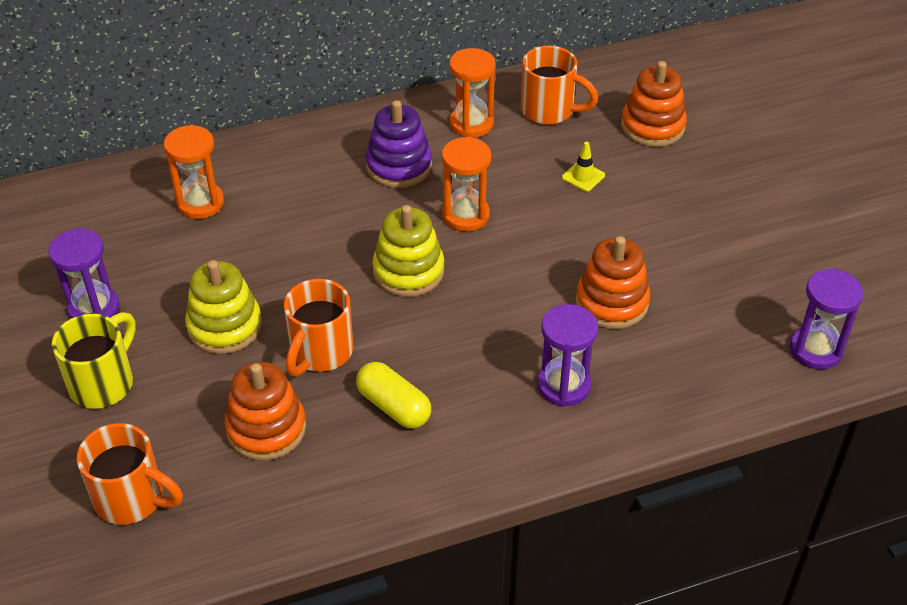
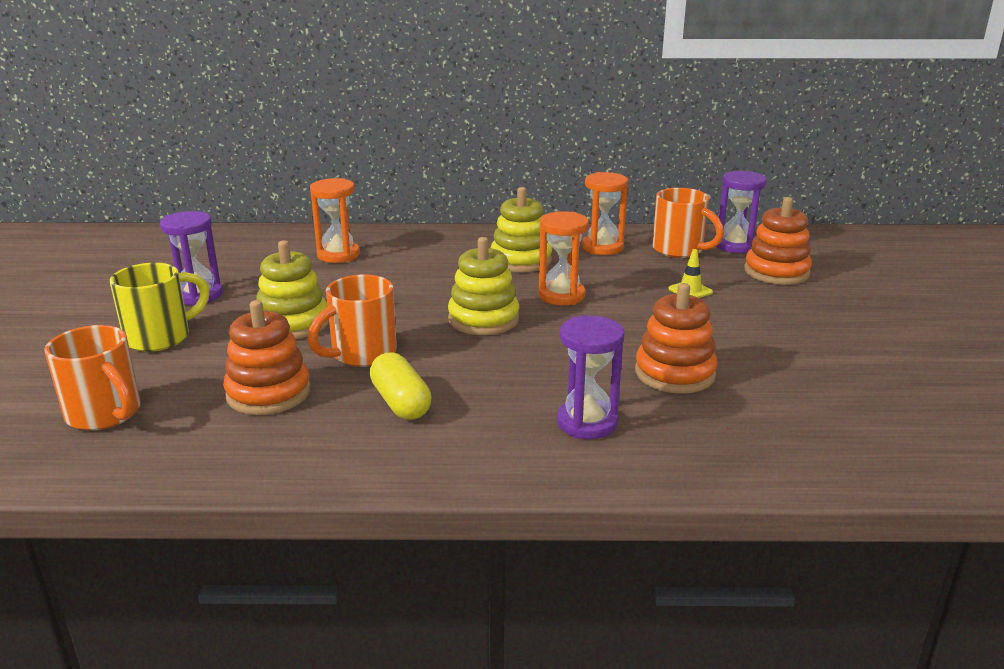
camera: 20 degrees right, 20 degrees down
purple stacking toy [366,100,432,188] -> yellow stacking toy [491,187,552,272]
purple hourglass [790,268,863,369] -> purple hourglass moved to [716,171,767,253]

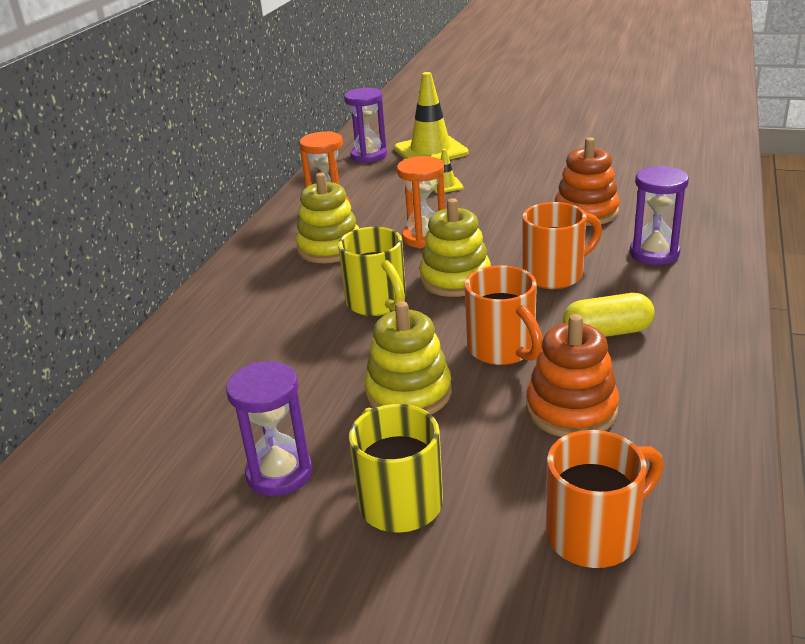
camera: 70 degrees left, 5 degrees up
orange hourglass [310,178,360,263] -> none
orange mug [652,188,724,258] -> orange mug moved to [522,202,602,289]
orange stacking toy [744,197,812,285] -> yellow traffic cone [394,72,469,160]
none -> yellow mug [338,227,406,316]

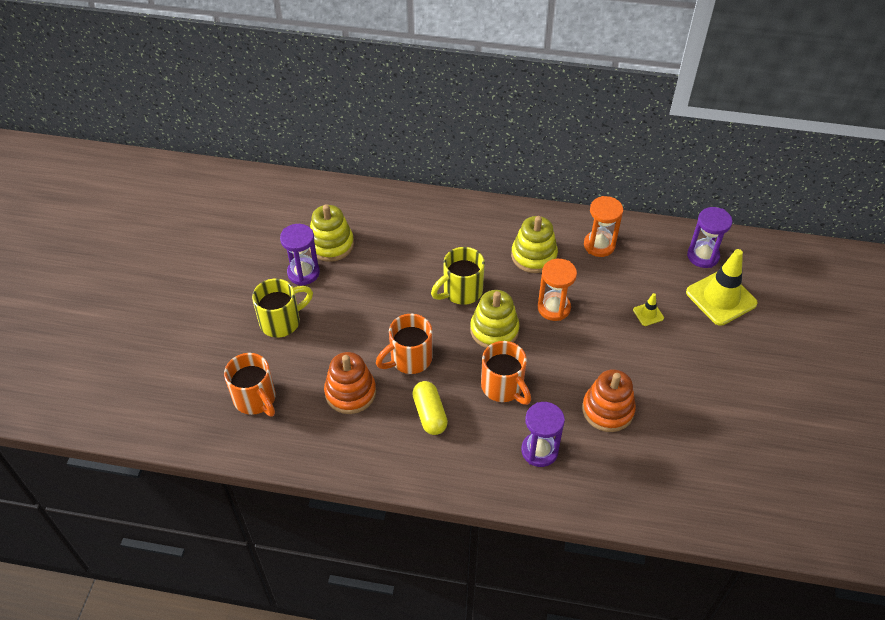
camera: 80 degrees right, 20 degrees up
yellow stacking toy [365,301,452,414] -> yellow stacking toy moved to [309,204,354,262]

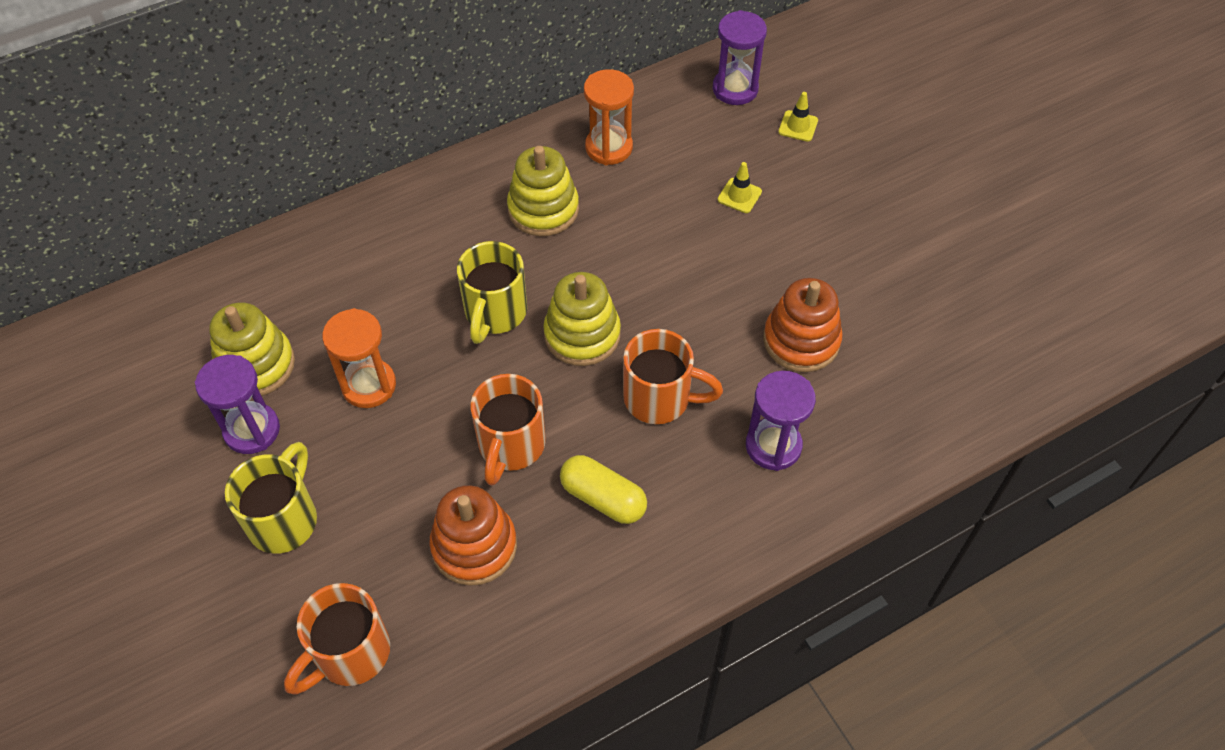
camera: 40 degrees left, 5 degrees up
orange mug [224,353,276,417] -> orange mug turned 120 degrees clockwise [284,583,390,695]
orange hourglass [538,259,577,321] -> orange hourglass moved to [322,308,396,408]
yellow traffic cone [686,249,758,326] -> yellow traffic cone [778,92,818,142], size x0.45

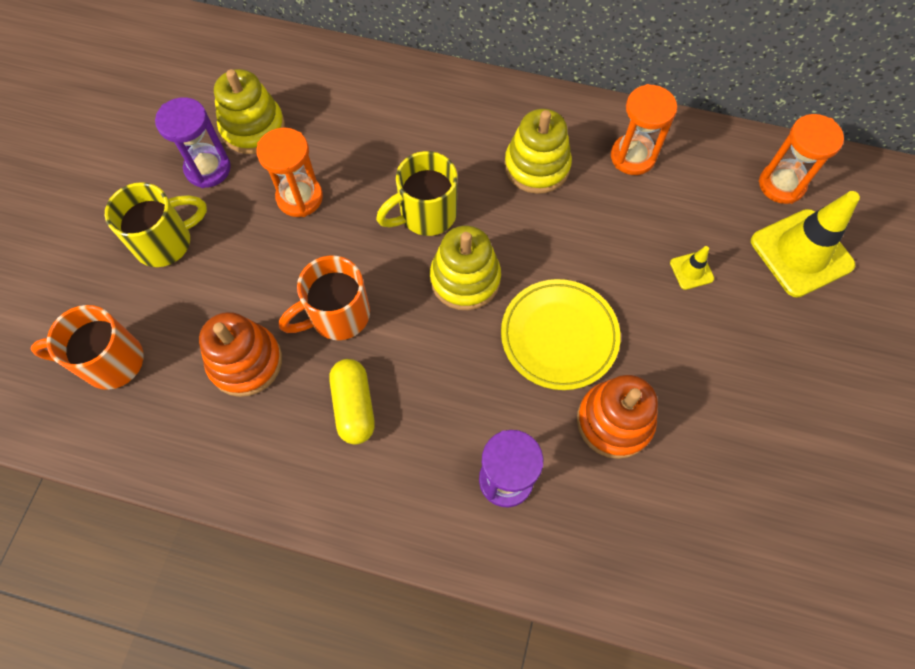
camera: 45 degrees right, 10 degrees up
orange mug [623,329,723,424] -> none
purple hourglass [713,10,767,105] -> orange hourglass [759,114,844,204]
yellow traffic cone [778,92,818,142] -> yellow traffic cone [751,191,860,298], size x2.24
none -> yellow plate [501,279,621,390]

